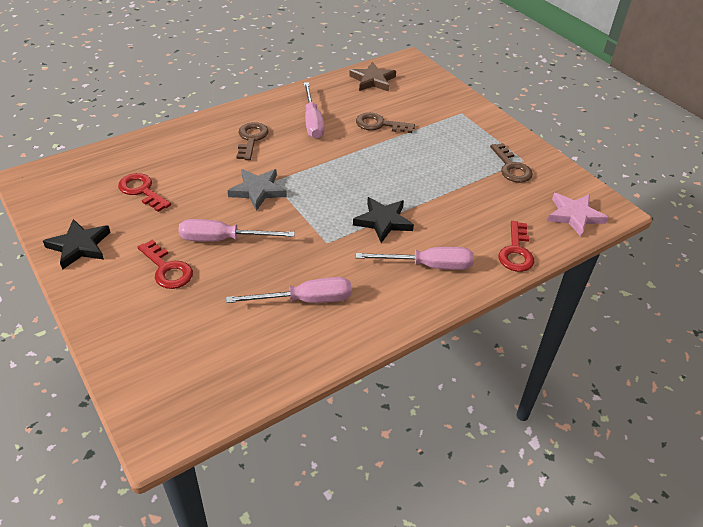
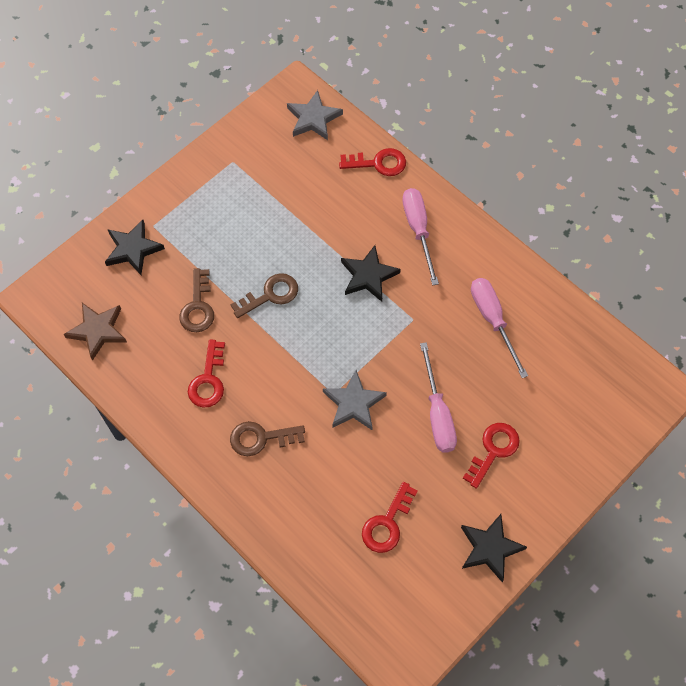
camera: 100 degrees left, 20 degrees up
pink screwdriver [304,82,325,139] -> red key [188,339,225,408]
brown key [490,143,533,183] -> brown key moved to [230,273,298,318]
pink star [547,193,608,236] -> grey star [287,90,343,140]
none -> black star [105,220,165,275]

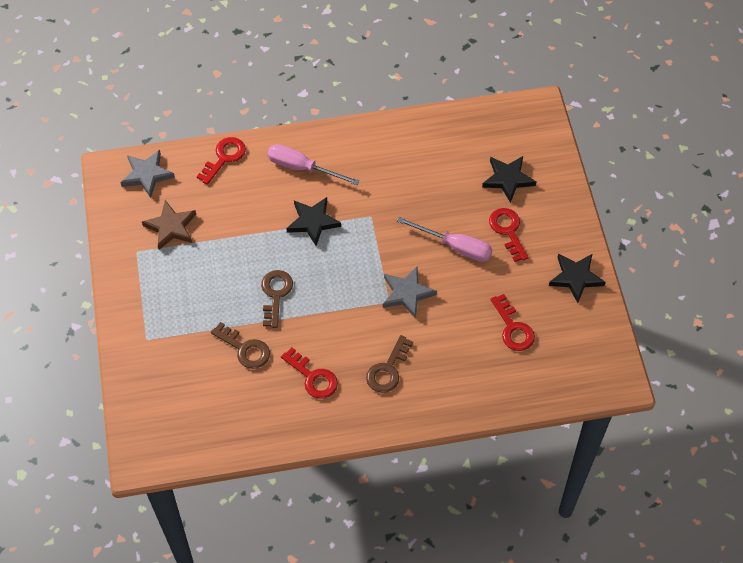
camera: 55 degrees left, 5 degrees down
brown star [64,303,127,361] -> brown star moved to [142,200,196,250]
black star [105,220,165,275] -> black star moved to [482,156,536,203]
pink screwdriver [471,278,528,378] -> none

